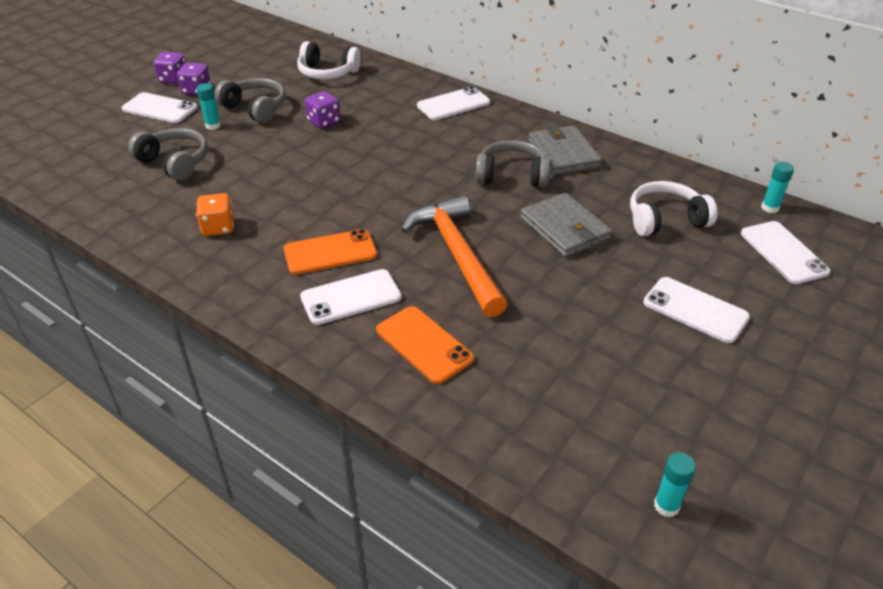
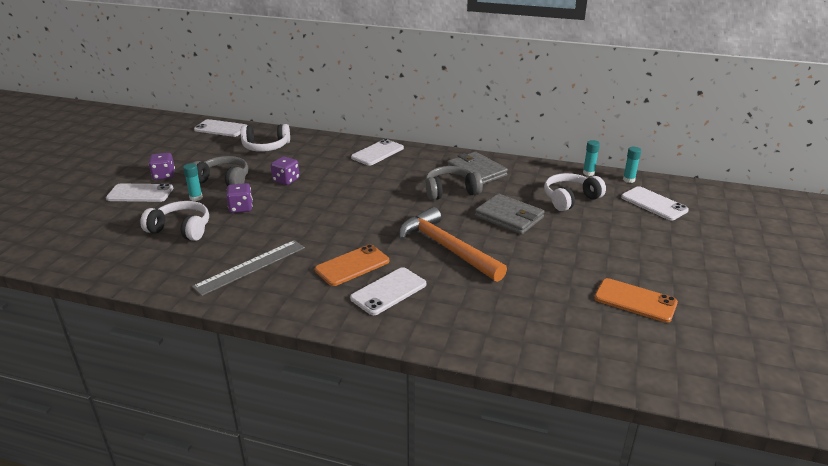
camera: 20 degrees left, 10 degrees down
grey headphones [128,128,208,181] -> white headphones [140,201,209,241]
purple dice [153,52,186,84] -> purple dice moved to [226,183,253,213]
orange dice [196,193,234,236] -> grey ruler [192,240,305,296]
orange phone [376,306,474,384] -> orange phone moved to [594,278,678,323]
white phone [643,277,750,343] -> white phone moved to [194,119,248,137]
turquoise glue stick [654,452,696,517] -> turquoise glue stick moved to [583,140,600,176]

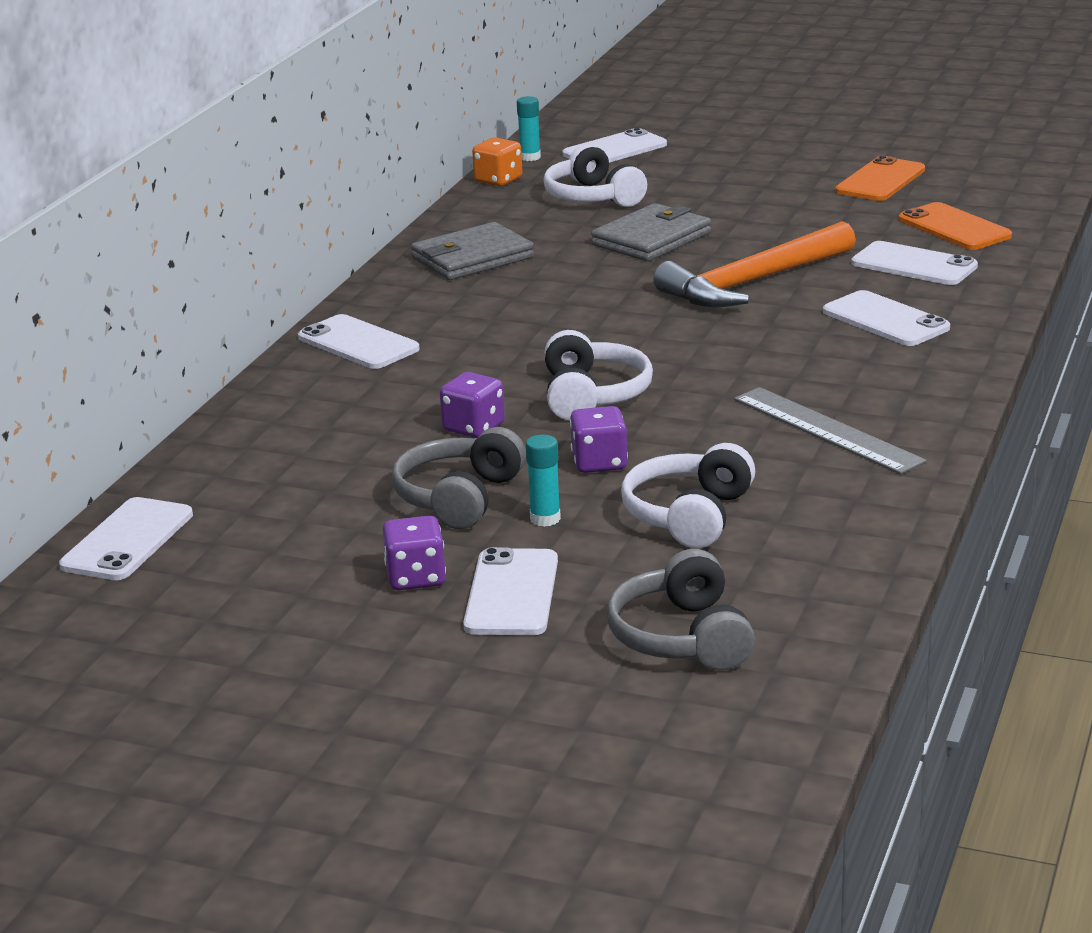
camera: 85 degrees left, 5 degrees down
white headphones [240,124,290,152] -> white headphones moved to [545,330,653,420]
orange phone [315,244,389,286] -> orange phone moved to [898,202,1012,250]
grey headphones [425,166,483,200] -> grey headphones moved to [607,549,755,670]
turquoise glue stick [583,140,600,176] -> orange dice [472,138,522,186]
none -> white phone [851,241,978,285]

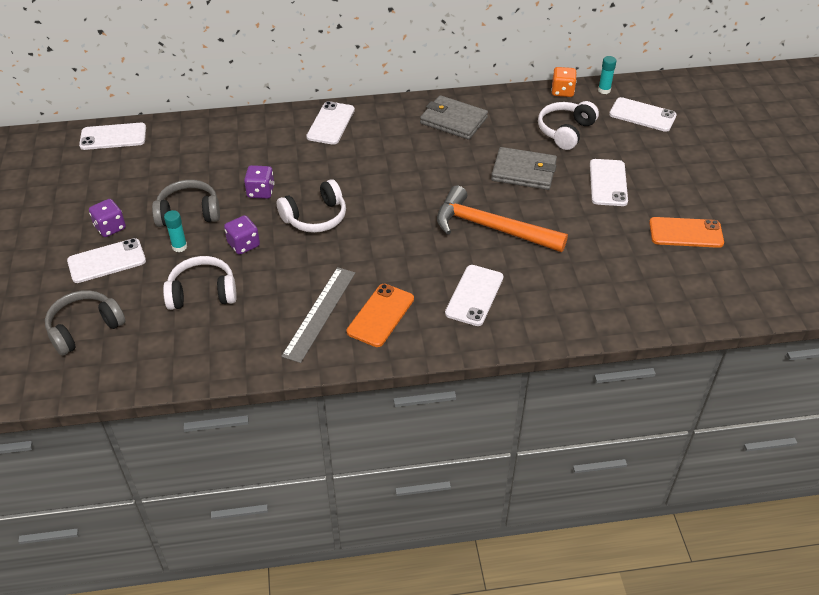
camera: 60 degrees right, 20 degrees up
white phone [851,241,978,285] -> white phone moved to [590,159,628,206]
orange phone [898,202,1012,250] -> orange phone moved to [347,284,414,347]

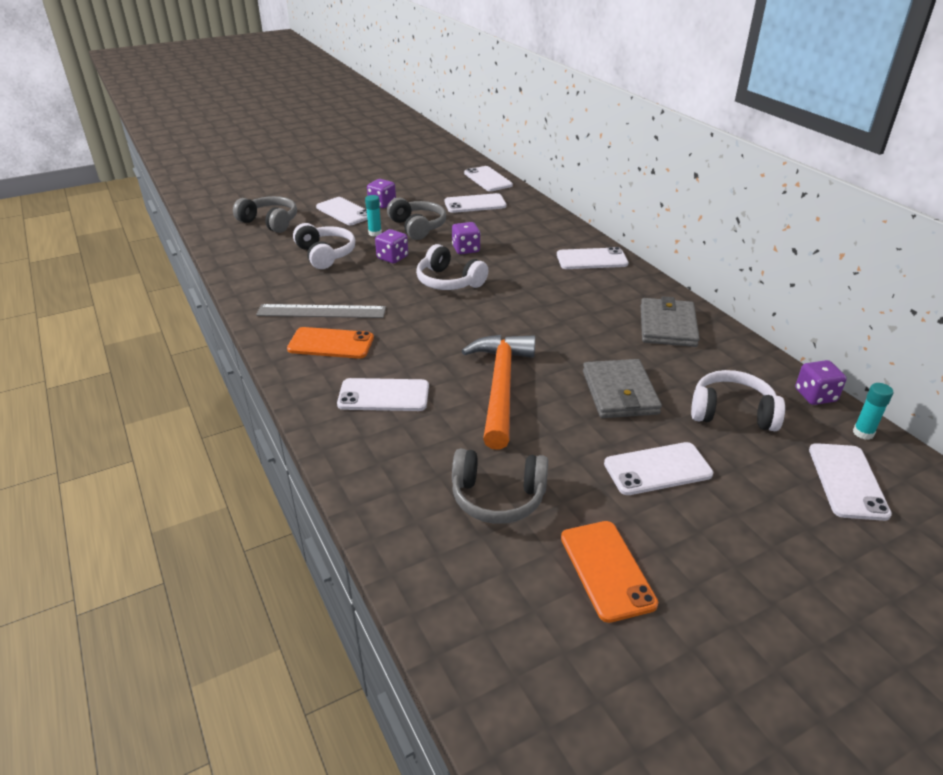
camera: 70 degrees right, 10 degrees down
orange dice [551,67,577,97] -> purple dice [795,360,847,405]
none -> white phone [444,193,506,213]
none -> grey headphones [452,449,548,524]

